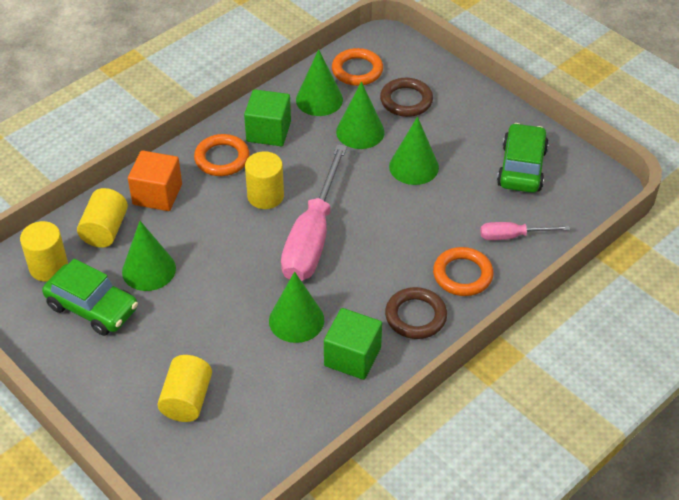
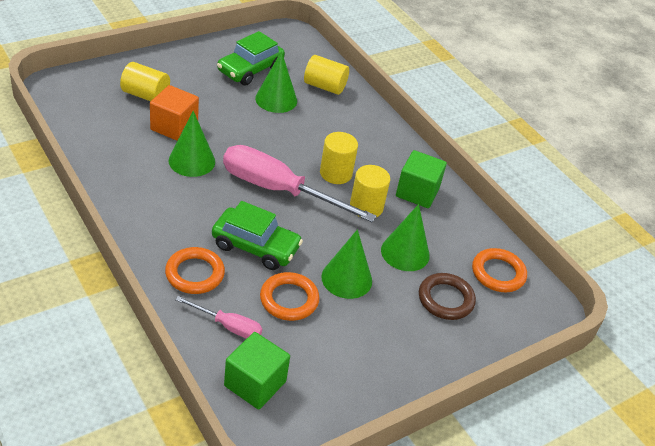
camera: 95 degrees right, 5 degrees down
yellow cylinder [20,221,68,282] -> yellow cylinder moved to [350,165,390,217]
orange cube [128,150,182,211] -> orange cube moved to [150,85,199,141]
orange ring [194,134,250,176] -> orange ring moved to [260,272,320,321]
green cone [296,49,343,116] -> none
green cube [324,308,382,380] -> green cube moved to [224,332,290,410]
brown ring [385,287,447,339] -> none
pink screwdriver [480,222,570,240] -> pink screwdriver turned 105 degrees clockwise [175,296,262,339]
green car [497,123,549,193] -> green car moved to [212,201,303,270]

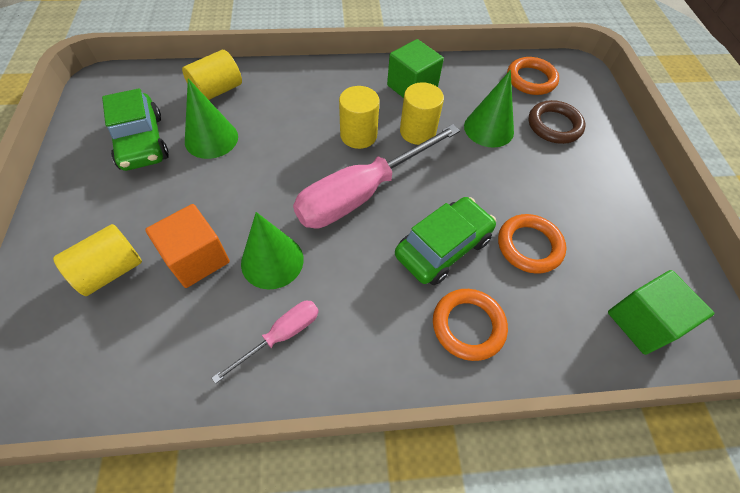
camera: 60 degrees left, 15 degrees up
pink screwdriver [175,296,262,339] -> pink screwdriver moved to [212,301,319,384]
green cone [321,229,372,299] -> none

